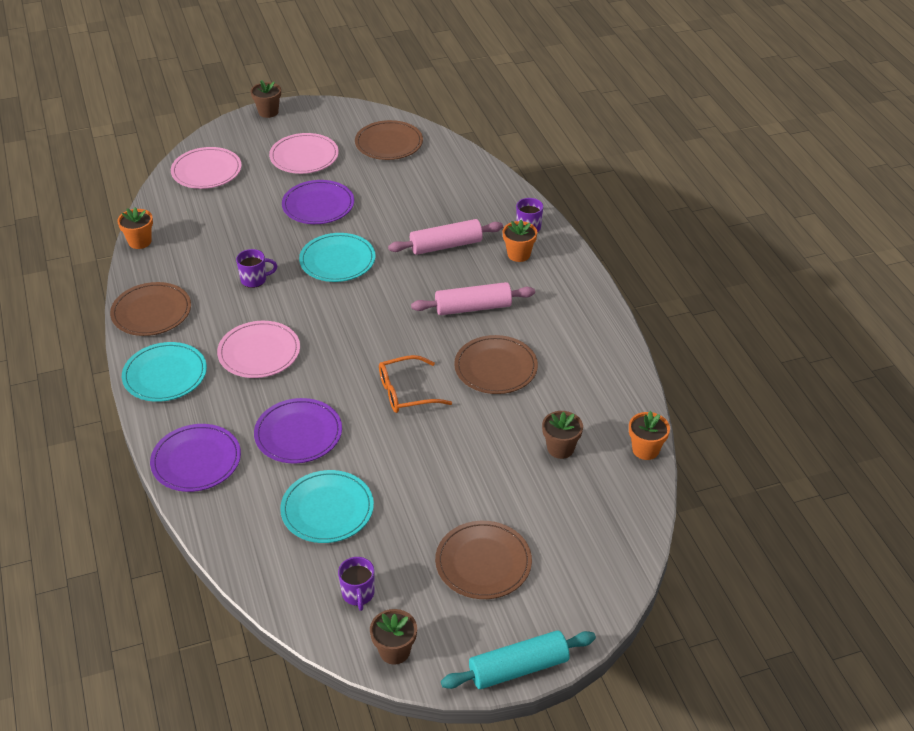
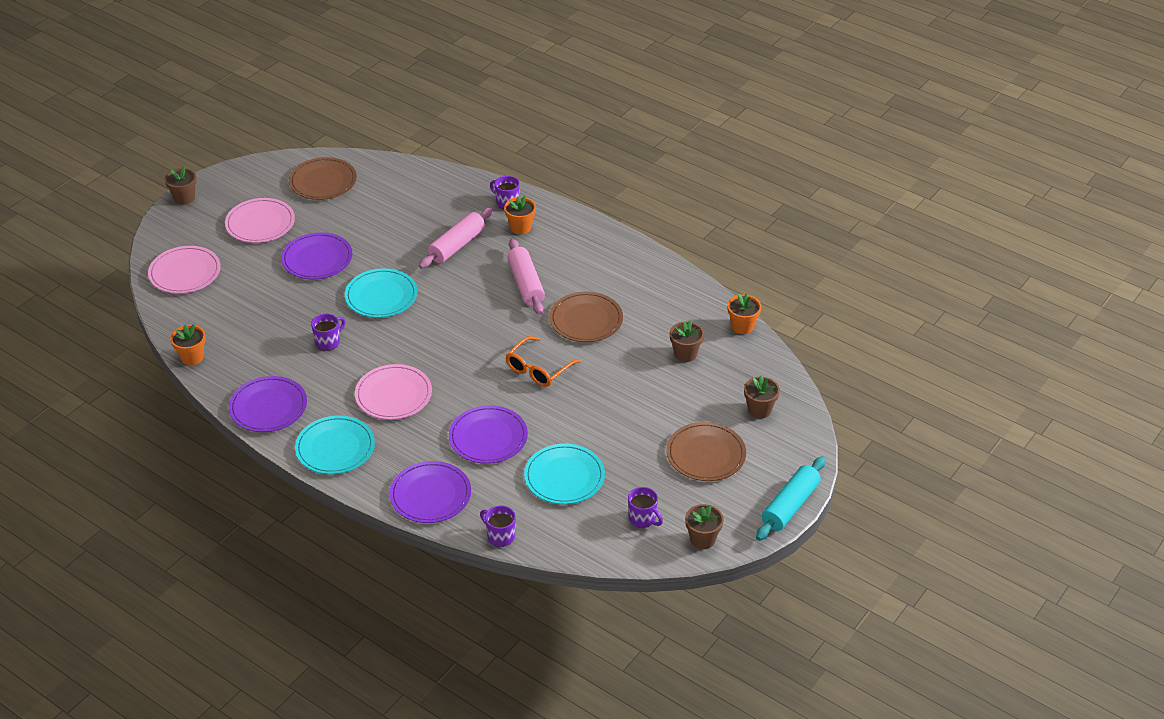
camera: 35 degrees left, 0 degrees up
brown plate [110,282,191,336] -> purple plate [229,376,307,432]
pink rolling pin [411,282,535,315] -> pink rolling pin turned 60 degrees counterclockwise [507,239,545,315]
none -> purple mug [480,505,516,547]
none -> brown flower pot [744,376,780,418]

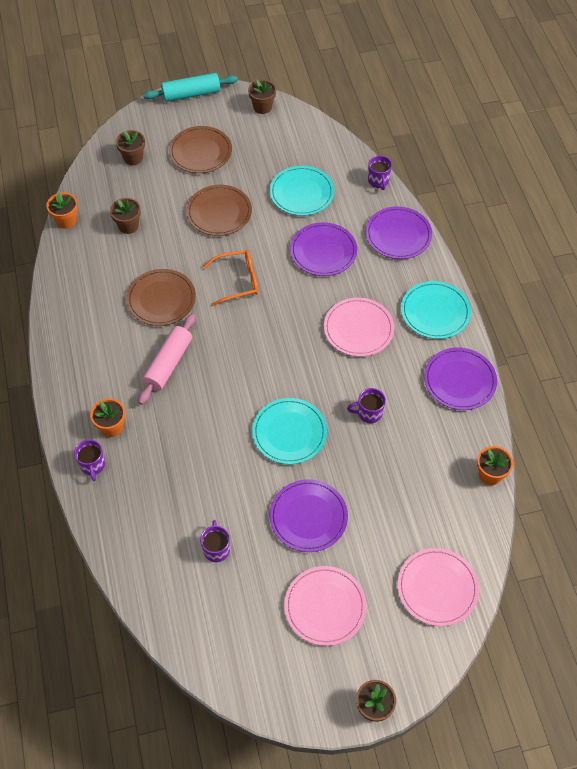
camera: 140 degrees left, 15 degrees up
brown plate [289,157,357,200] -> brown plate moved to [186,185,252,236]
pink rolling pin [419,207,494,269] -> none
purple mug [628,487,663,528] -> purple mug moved to [200,520,230,562]

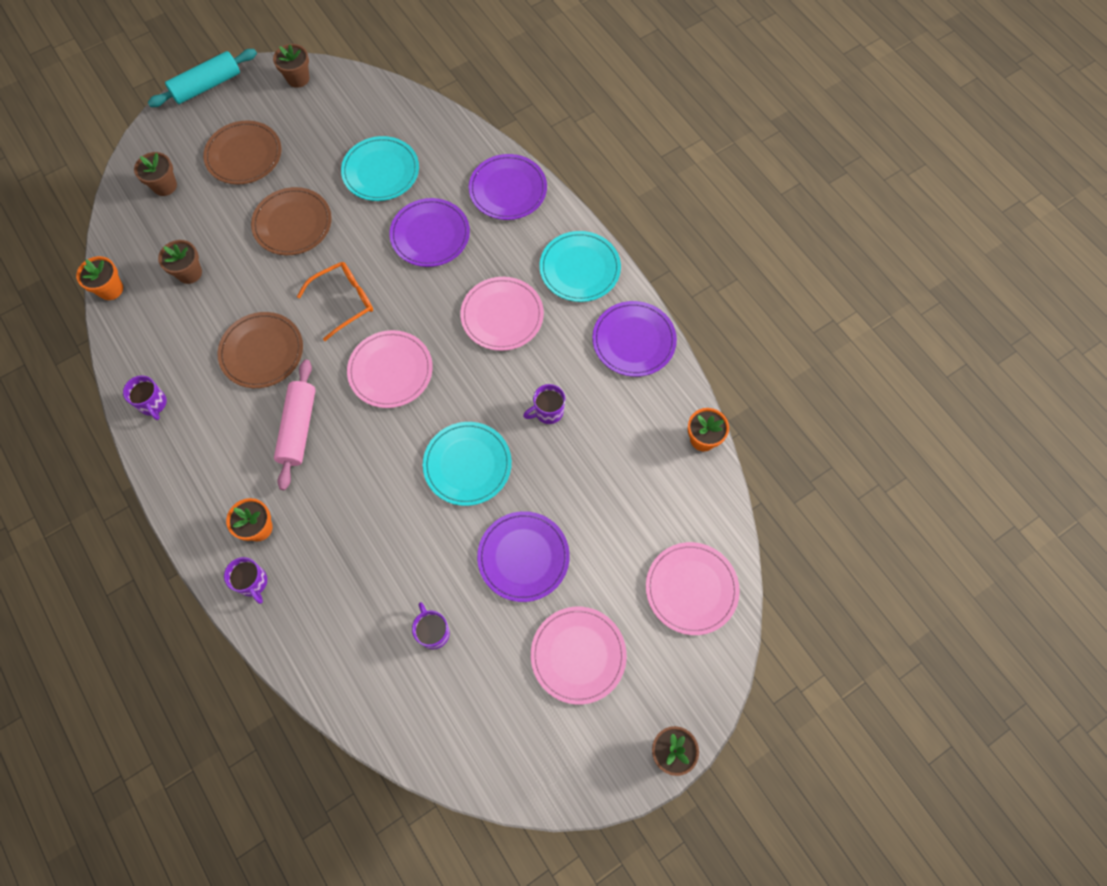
camera: 20 degrees left, 10 degrees up
purple mug [368,156,392,190] -> purple mug moved to [123,376,167,420]
none -> pink plate [347,330,433,408]

